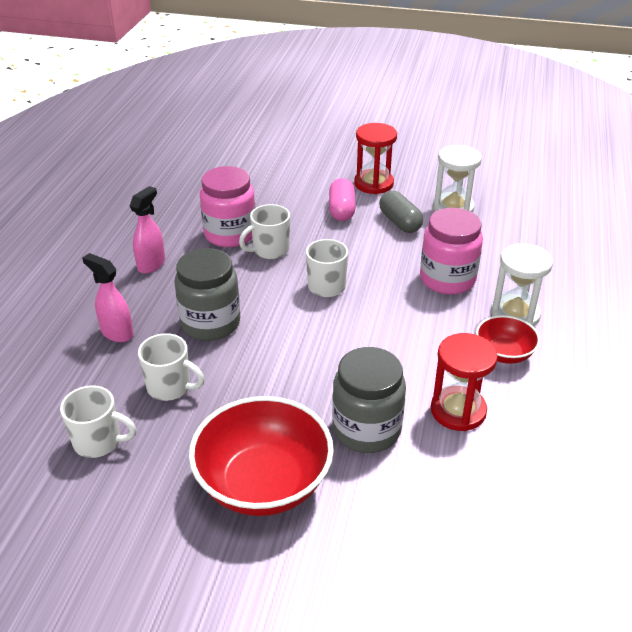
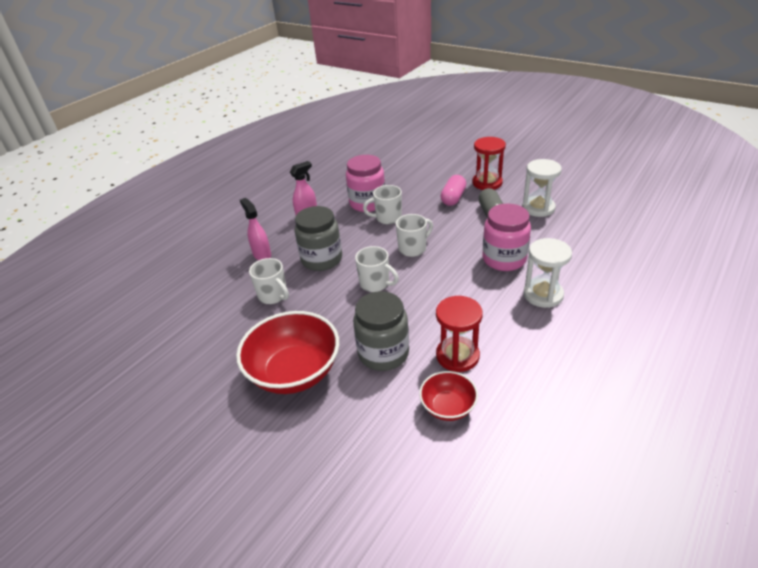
camera: 25 degrees right, 0 degrees up
white mug [60,385,137,458] -> white mug moved to [355,246,399,292]
red bowl [476,315,540,364] -> red bowl moved to [419,371,478,421]

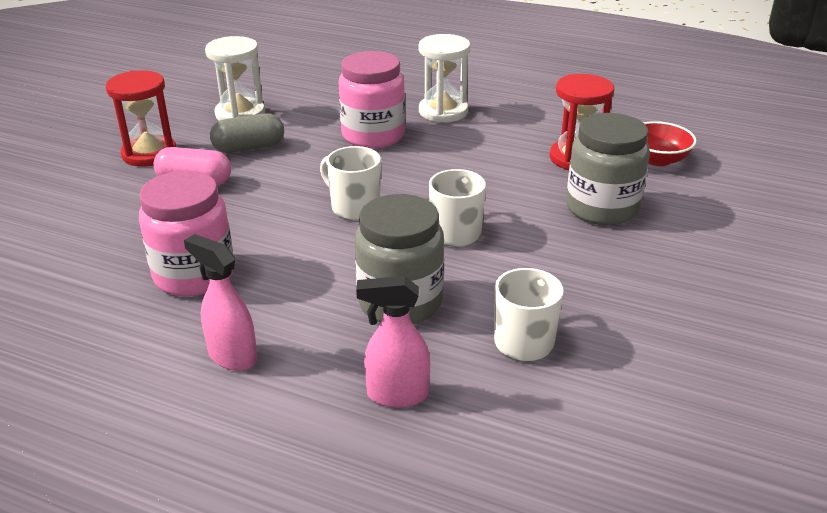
camera: 105 degrees left, 5 degrees down
red bowl [236,311,339,394] -> none
pink spray bottle [240,198,271,260] -> pink spray bottle turned 45 degrees clockwise [356,276,430,408]
white mug [363,185,402,224] -> none

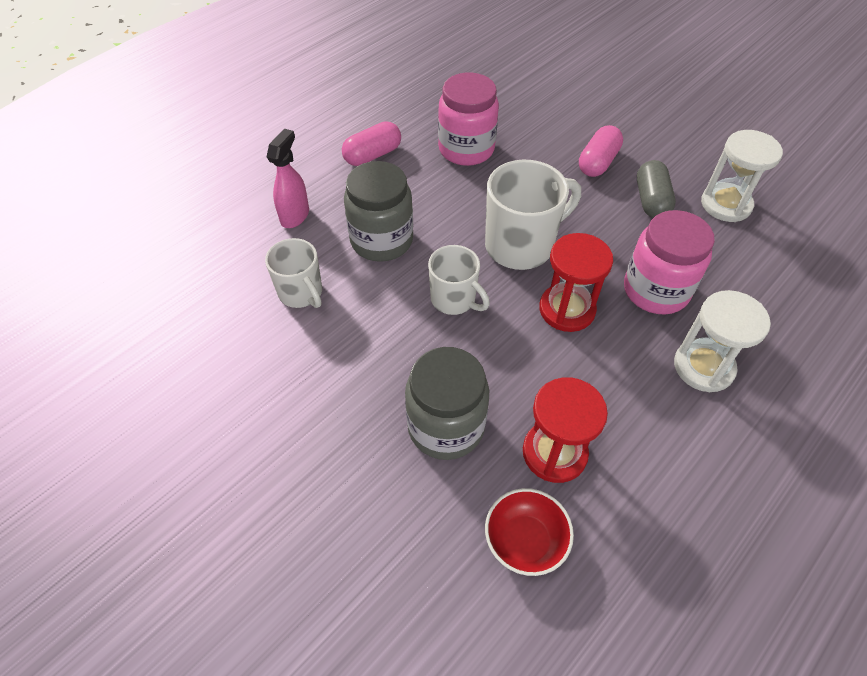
camera: 110 degrees right, 20 degrees up
red hourglass [106,70,176,167] -> red hourglass moved to [539,233,613,332]
pink spray bottle [184,234,257,371] -> pink capsule [342,121,401,166]
white mug [320,146,381,220] -> white mug [485,160,581,270], size x1.61

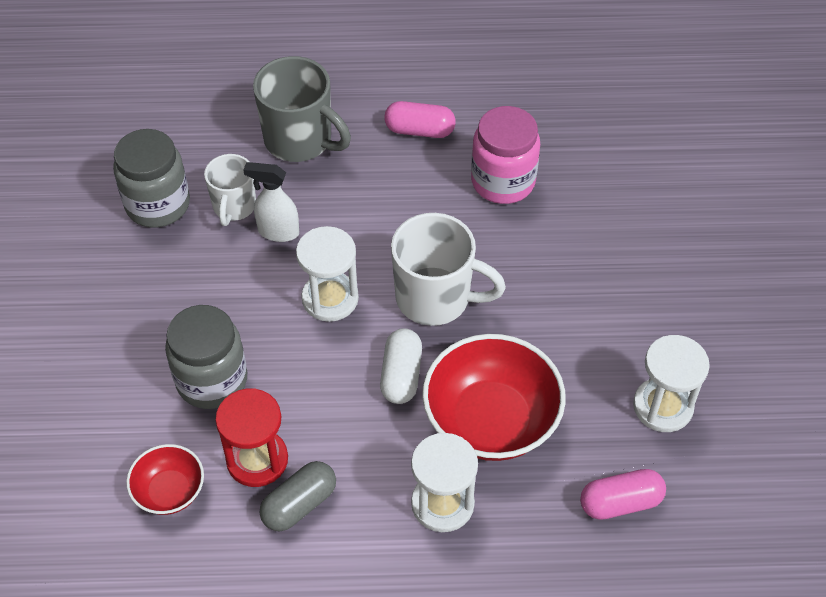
camera: 45 degrees right, 0 degrees up
pink spray bottle [267,129,309,228] -> grey mug [253,56,351,162]
grey jar [344,161,413,262] -> grey jar moved to [113,129,190,228]
white mug [428,245,490,315] -> white hourglass [296,226,359,322]
red hourglass [539,233,613,332] -> white capsule [380,328,422,404]
pink capsule [579,125,623,177] -> pink capsule moved to [580,469,666,520]
pink jar [624,210,715,314] -> red bowl [422,334,566,461]
grey capsule [637,160,676,218] -> grey capsule moved to [260,461,336,531]
none -> white spray bottle [244,162,299,242]

